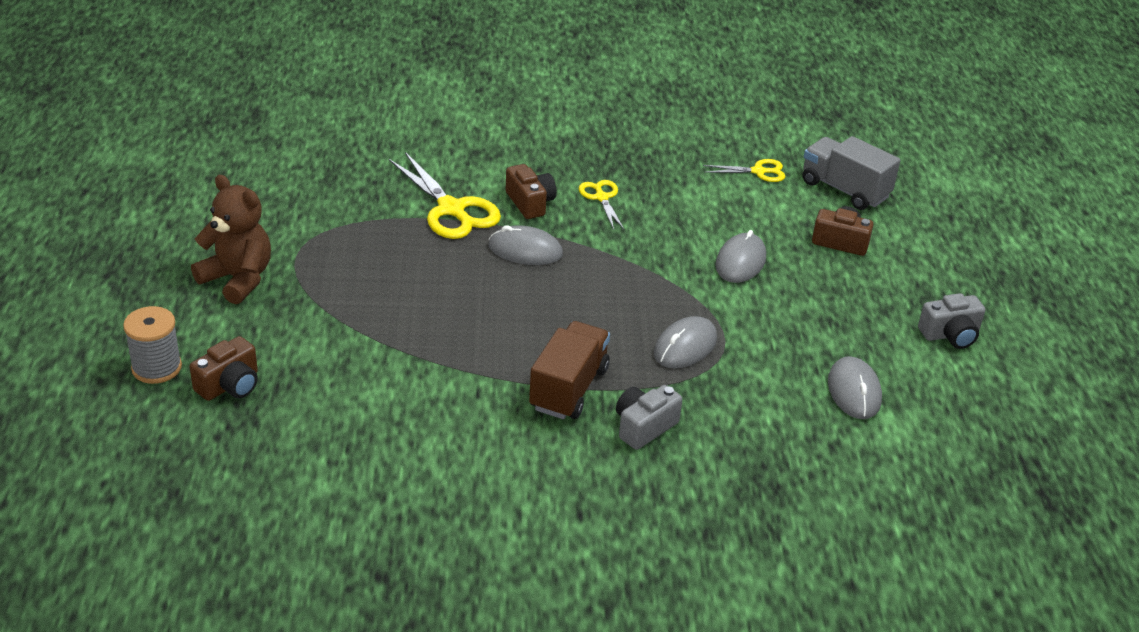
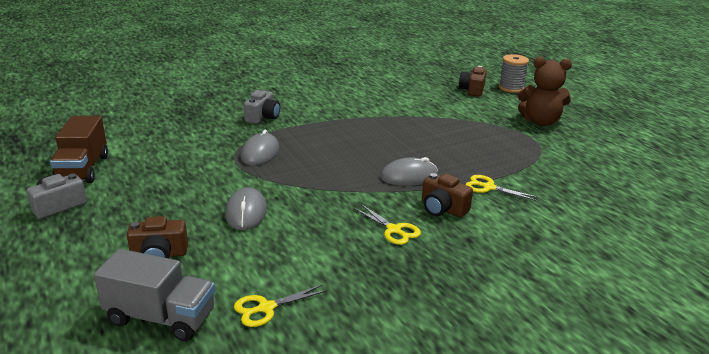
camera: 155 degrees right, 10 degrees down
yellow scissors [389,152,501,239] -> yellow scissors [465,175,539,201], size x0.55
brown truck [529,321,610,419] -> brown truck moved to [50,116,108,183]
grey mouse [828,356,882,419] -> none

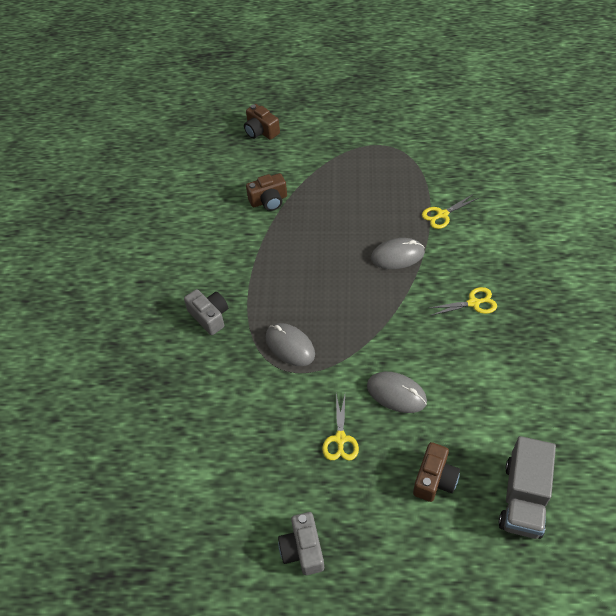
camera: 55 degrees left, 25 degrees up
brown truck [50,116,108,183] -> none
grey truck [94,249,215,341] -> grey truck turned 150 degrees clockwise [499,436,556,539]
yellow scissors [234,284,328,327] -> yellow scissors moved to [322,394,359,461]
grey mouse [380,157,438,186] -> grey mouse turned 60 degrees clockwise [371,238,425,269]
brown camera [422,173,473,217] -> brown camera moved to [246,173,287,211]
grey spool [499,54,529,93] -> none
brown teddy bear [518,57,572,126] -> none

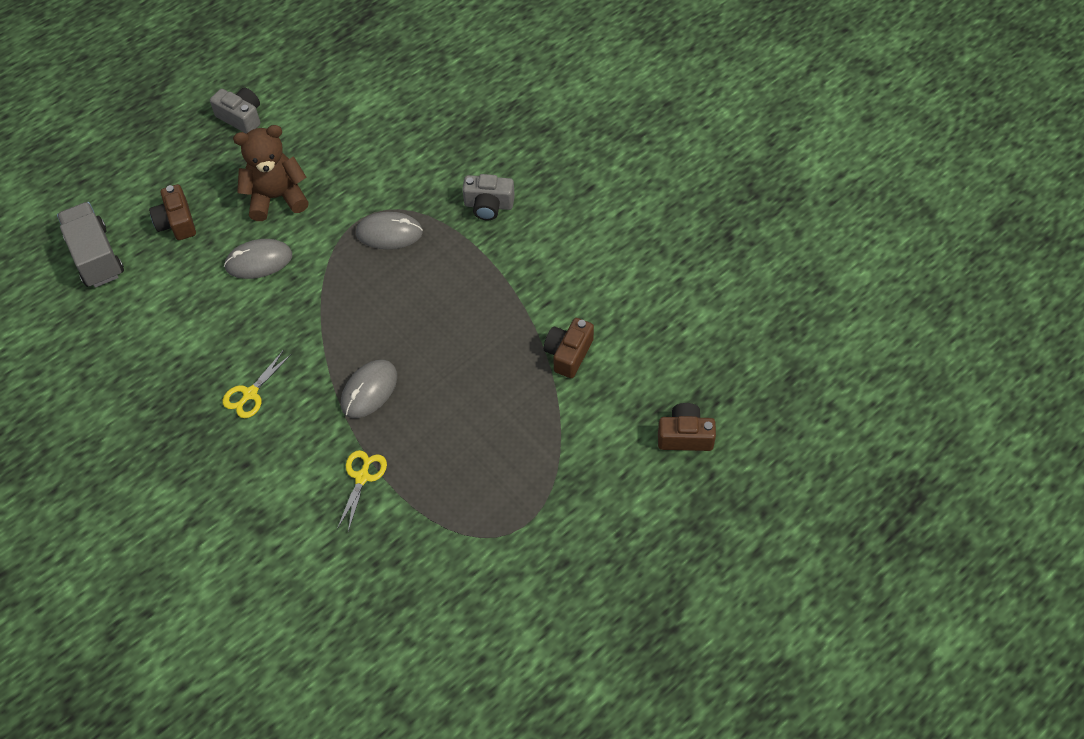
camera: 135 degrees right, 5 degrees up
yellow scissors [322,394,359,461] -> brown teddy bear [233,125,309,221]

